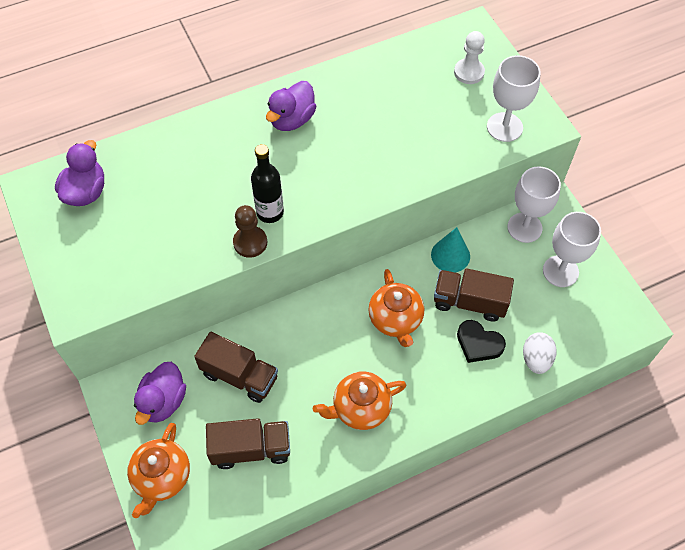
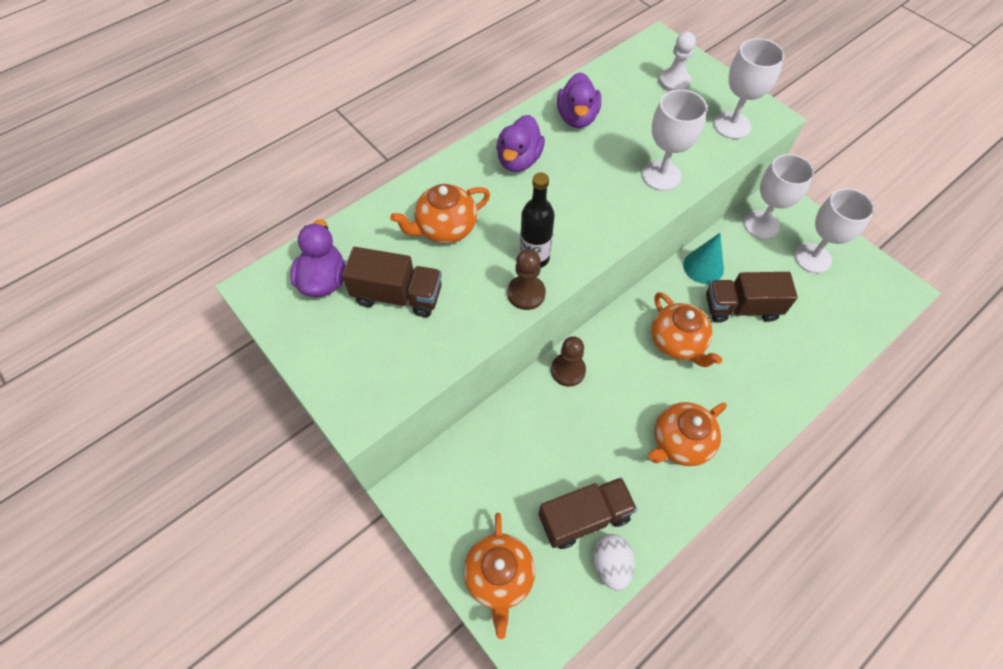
camera: 15 degrees left, 0 degrees up
purple duck [134,362,186,425] -> purple duck moved to [557,72,601,128]
brown truck [194,332,278,403] -> brown truck moved to [342,247,442,317]
black heart [457,320,506,363] -> none
white egg [523,332,557,374] -> white egg moved to [593,534,635,591]
none -> orange teapot [390,184,490,244]
none -> brown pawn [551,336,586,387]
none -> white goblet [642,89,707,191]

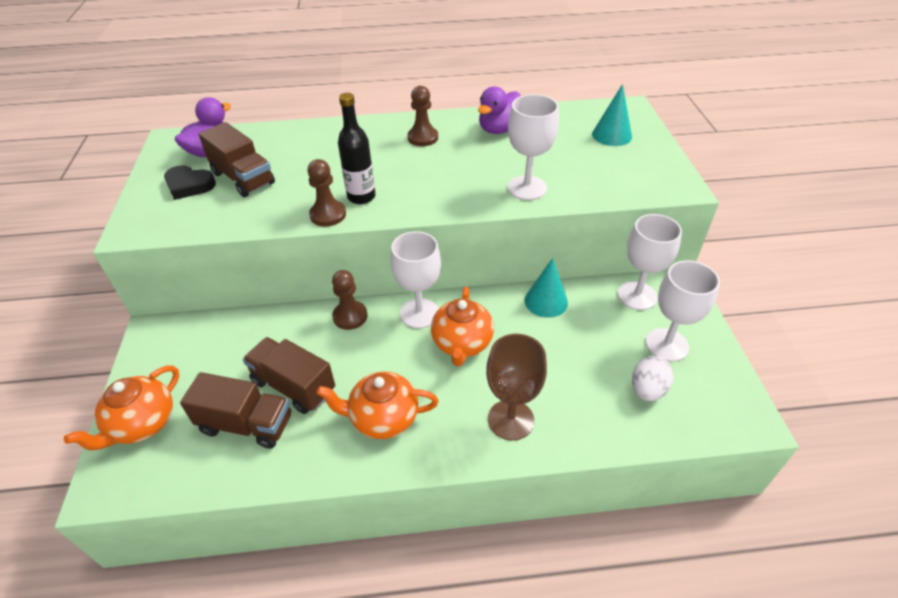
camera: 35 degrees right, 15 degrees down
orange teapot [390,184,490,244] -> none
purple duck [496,115,545,172] -> brown pawn [407,86,438,146]
white egg [593,534,635,591] -> white egg moved to [632,356,674,401]
white pawn [659,32,696,91] -> turquoise cone [592,84,632,146]
brown truck [706,272,798,323] -> brown truck moved to [243,337,335,414]
white goblet [713,38,785,139] -> white goblet moved to [391,231,441,329]
none -> black heart [164,165,216,200]
none -> brown goblet [486,334,547,441]

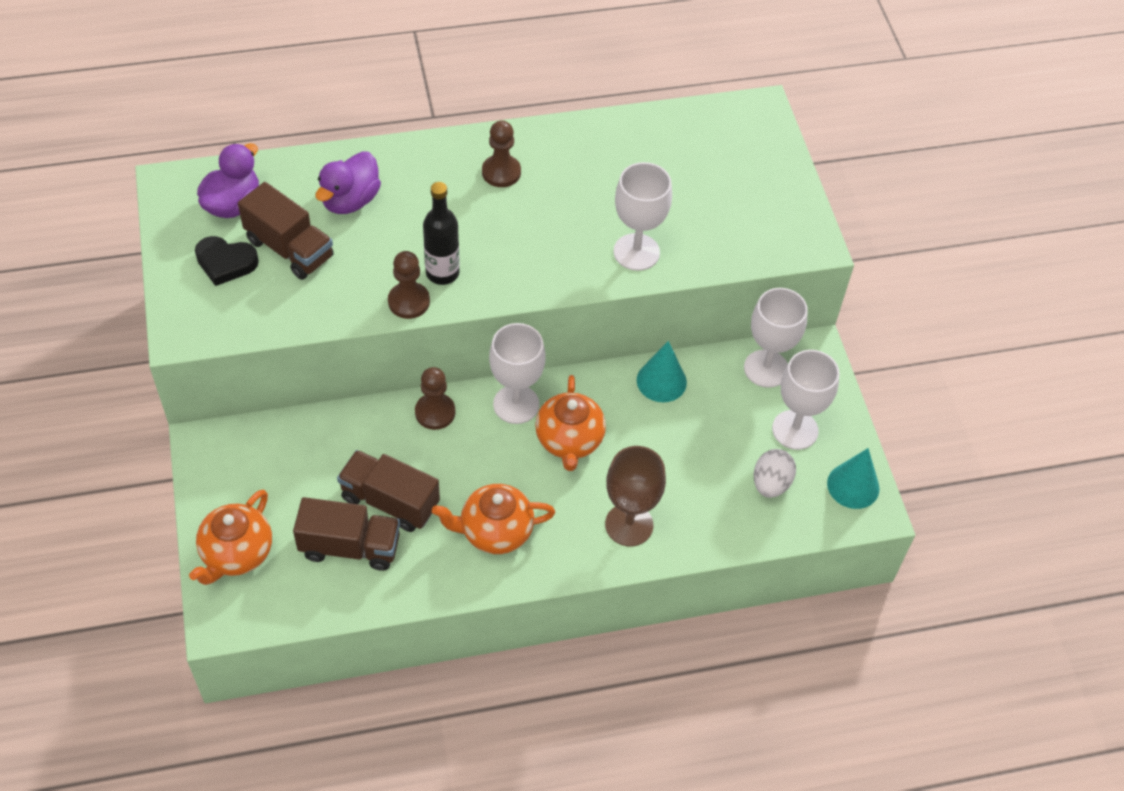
camera: 10 degrees left, 10 degrees up
purple duck [478,86,521,134] -> purple duck moved to [316,151,381,214]
turquoise cone [592,84,632,146] -> turquoise cone moved to [827,448,880,509]

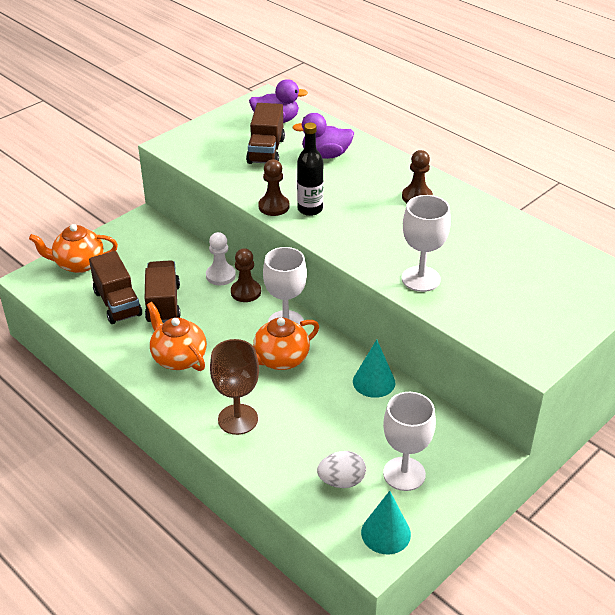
camera: 60 degrees right, 15 degrees down
black heart [195,236,259,286] -> none
white goblet [744,288,808,388] -> none
none -> white pawn [206,232,236,285]

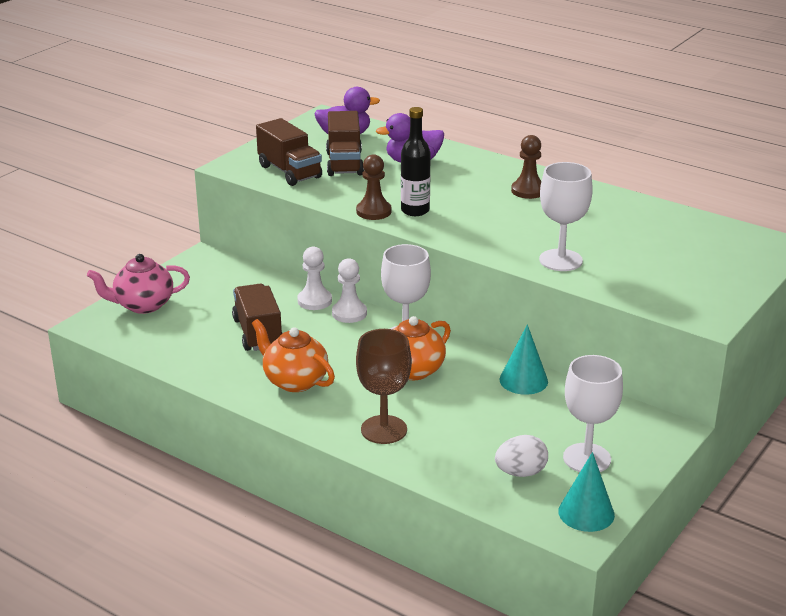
camera: 10 degrees left, 10 degrees down
orange teapot [29,224,118,273] -> pink teapot [87,254,190,314]
brown truck [89,251,142,324] -> brown truck moved to [256,118,322,186]
brown pawn [231,248,261,302] -> white pawn [332,258,367,323]

